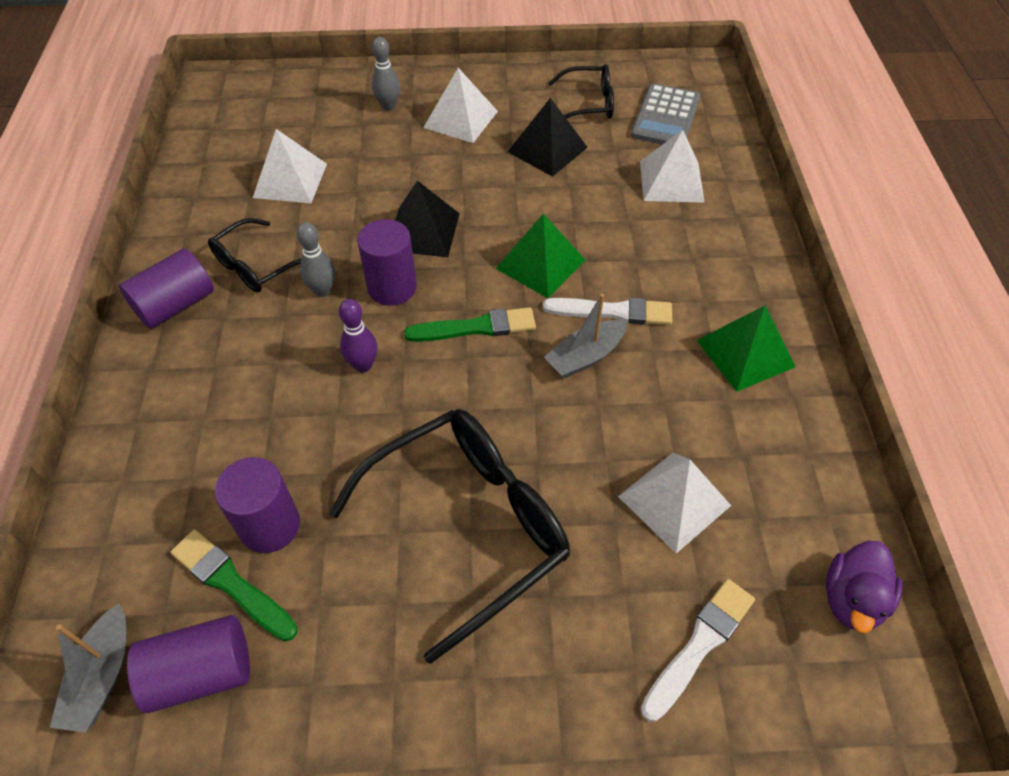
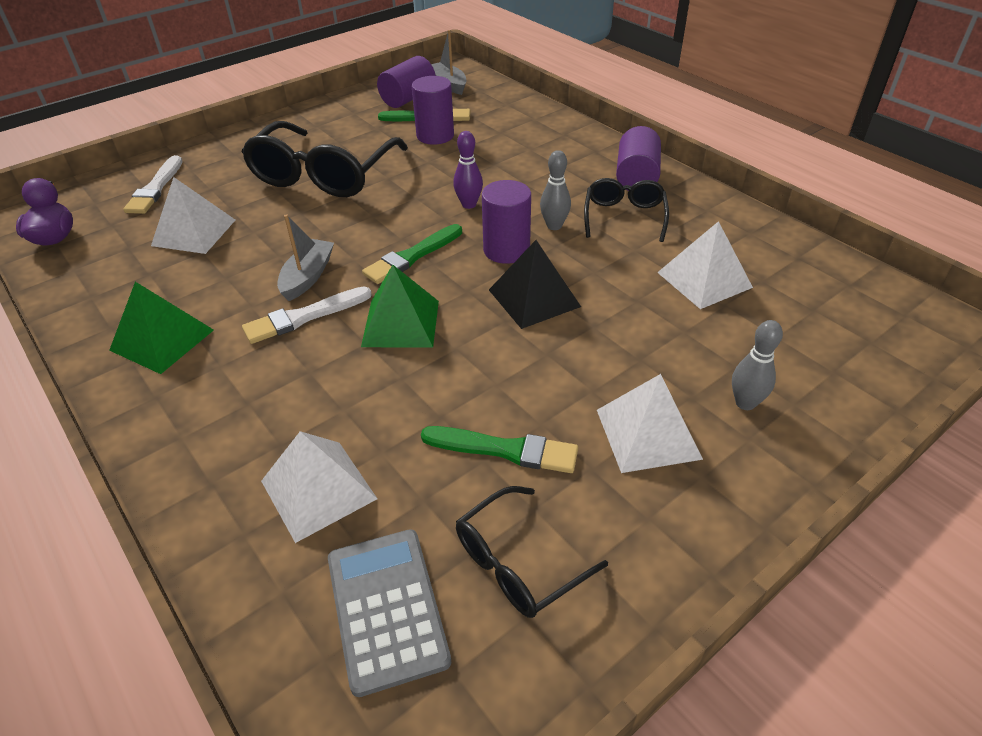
camera: 145 degrees right, 10 degrees down
black pyramid [508,98,588,177] -> green brush [421,426,578,473]

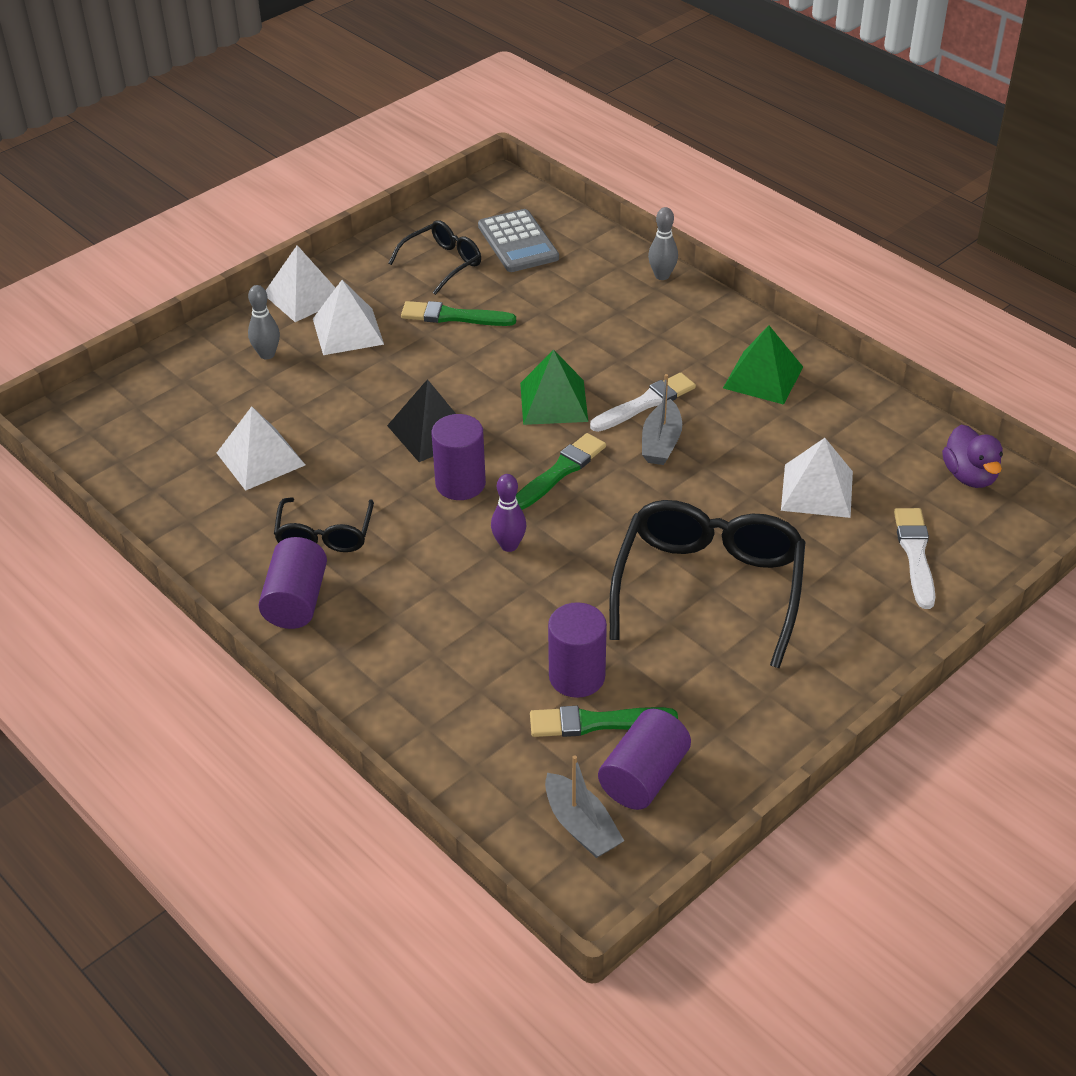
camera: 175 degrees right, 0 degrees up
white pyramid [261,431,377,543] -> white pyramid moved to [265,245,335,322]
grey bowling pin [540,150,571,230] -> grey bowling pin moved to [648,207,678,280]

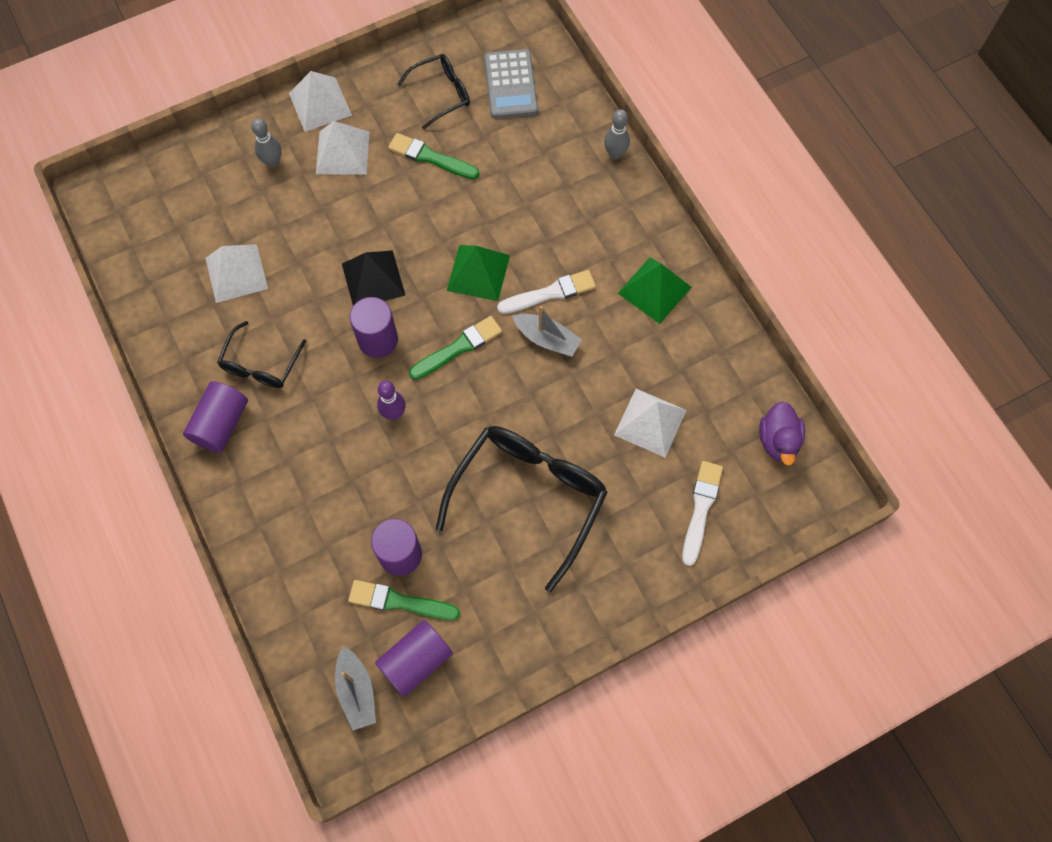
camera: 15 degrees right, 25 degrees up
grey boat [642,374,682,465] -> grey boat turned 90 degrees counterclockwise [512,306,582,357]

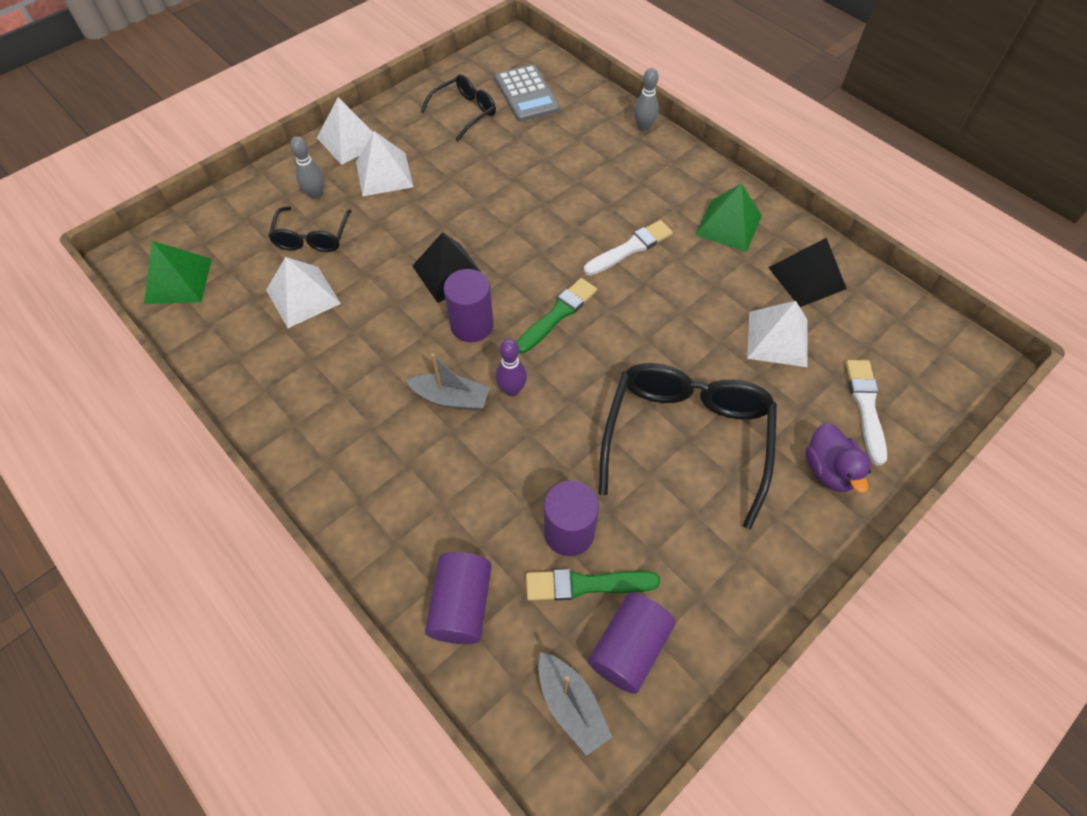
camera: 15 degrees left, 10 degrees down
purple cylinder [183,381,248,453] -> purple cylinder moved to [425,552,492,644]
black glasses [217,321,306,388] -> black glasses moved to [268,207,352,252]
green brush [388,133,479,179] -> none
green pyramid [447,245,510,301] -> green pyramid moved to [144,241,212,304]
grey boat [512,306,582,357] -> grey boat moved to [406,353,490,410]
purple duck [759,401,805,466] -> purple duck moved to [805,423,871,493]
none -> black pyramid [768,238,847,307]

